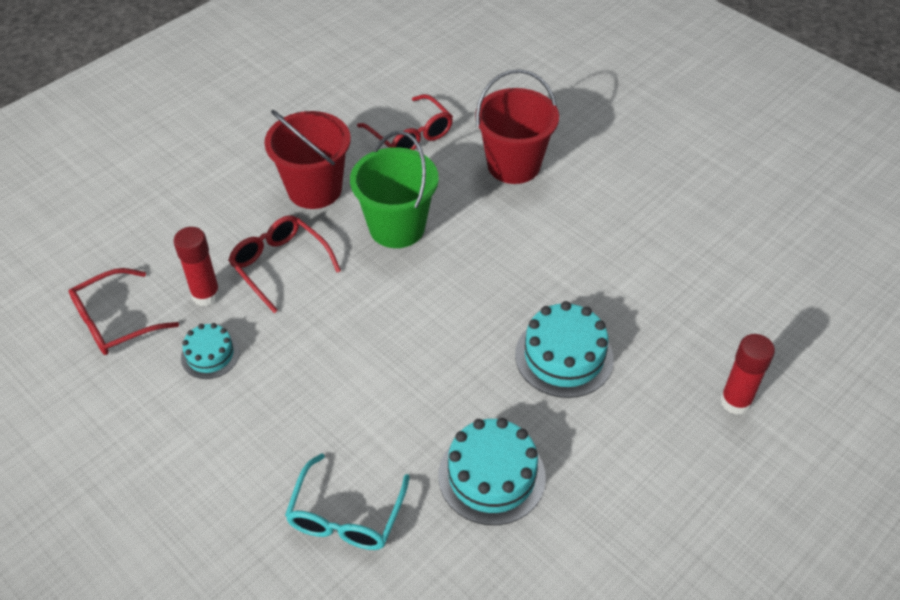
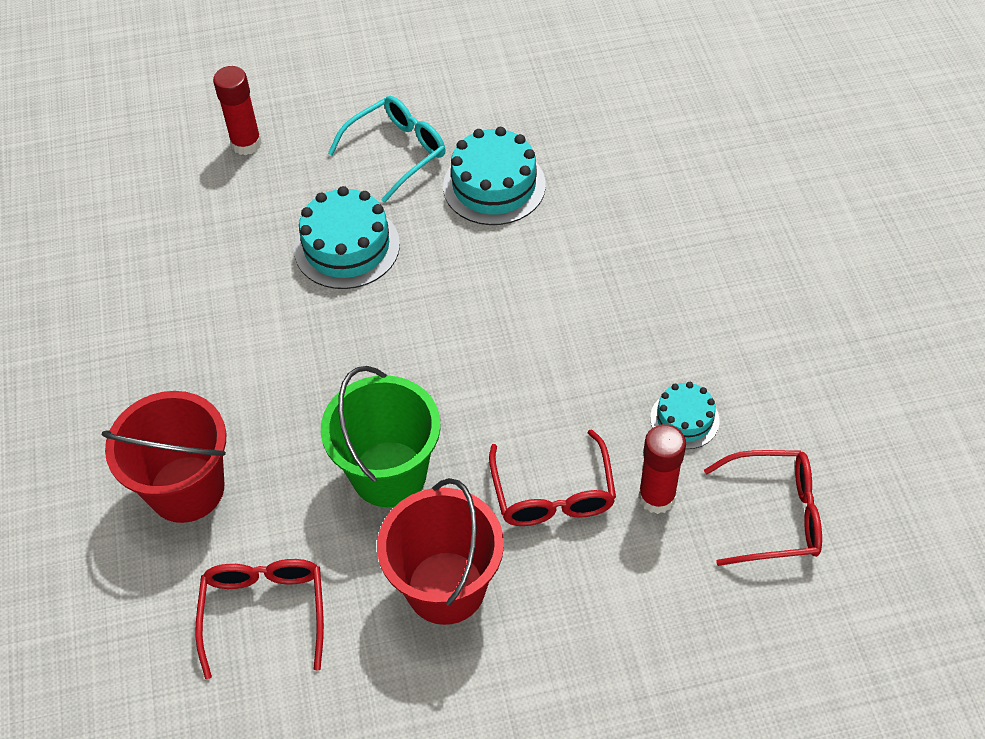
camera: 145 degrees left, 5 degrees up
turquoise glasses [285,453,410,550] -> turquoise glasses moved to [328,96,445,203]

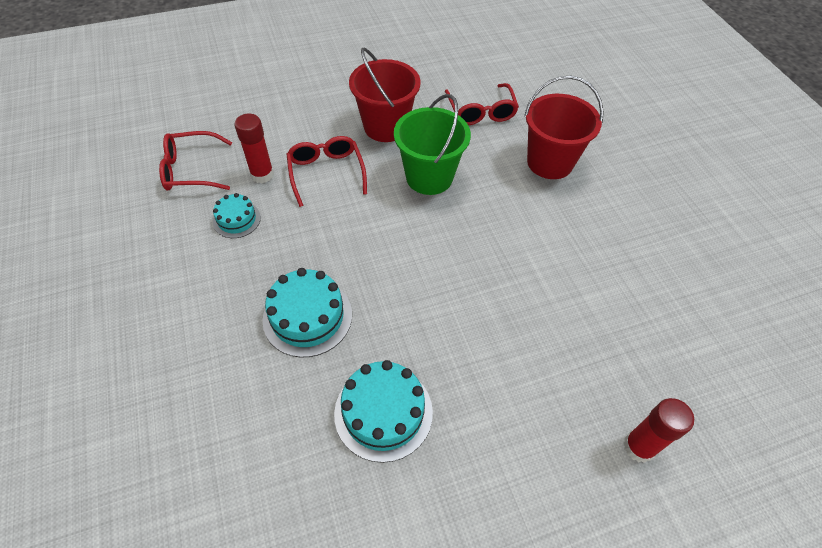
camera: 170 degrees right, 0 degrees up
turquoise cake [294,186,400,289] -> turquoise cake moved to [262,268,352,357]
turquoise glasses [328,96,445,203] -> none

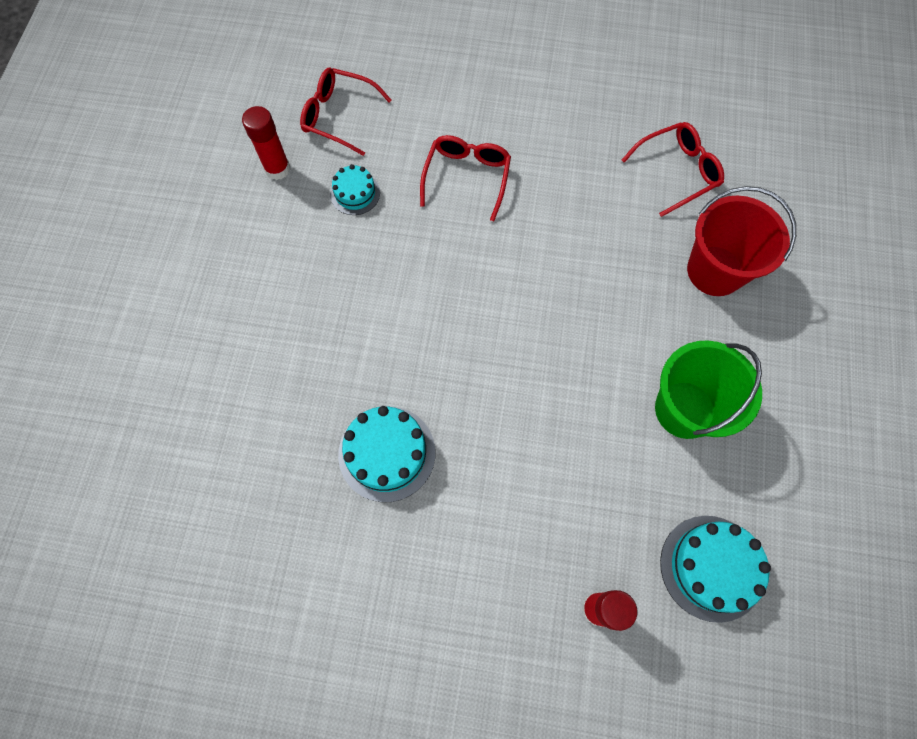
camera: 30 degrees right, 15 degrees up
red glue stick [234,114,274,183] -> red glue stick moved to [242,106,291,180]
turquoise cake [262,268,352,357] -> turquoise cake moved to [660,516,771,623]
red bucket [349,48,421,142] -> none
green bucket [394,94,471,195] -> green bucket moved to [655,340,762,439]
red glasses [444,83,519,125] -> red glasses turned 135 degrees counterclockwise [622,122,724,217]

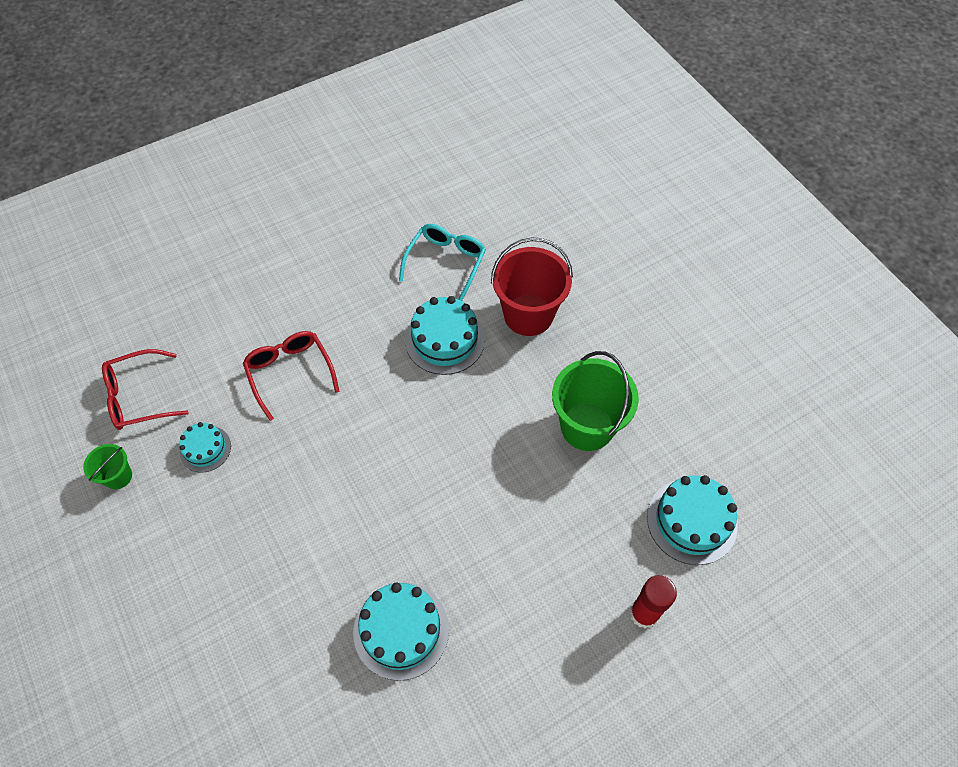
camera: 40 degrees left, 10 degrees down
red glue stick [242,106,291,180] -> green bucket [83,444,132,489]
red glasses [622,122,724,217] -> turquoise glasses [399,224,486,301]
none -> turquoise cake [405,296,485,375]

